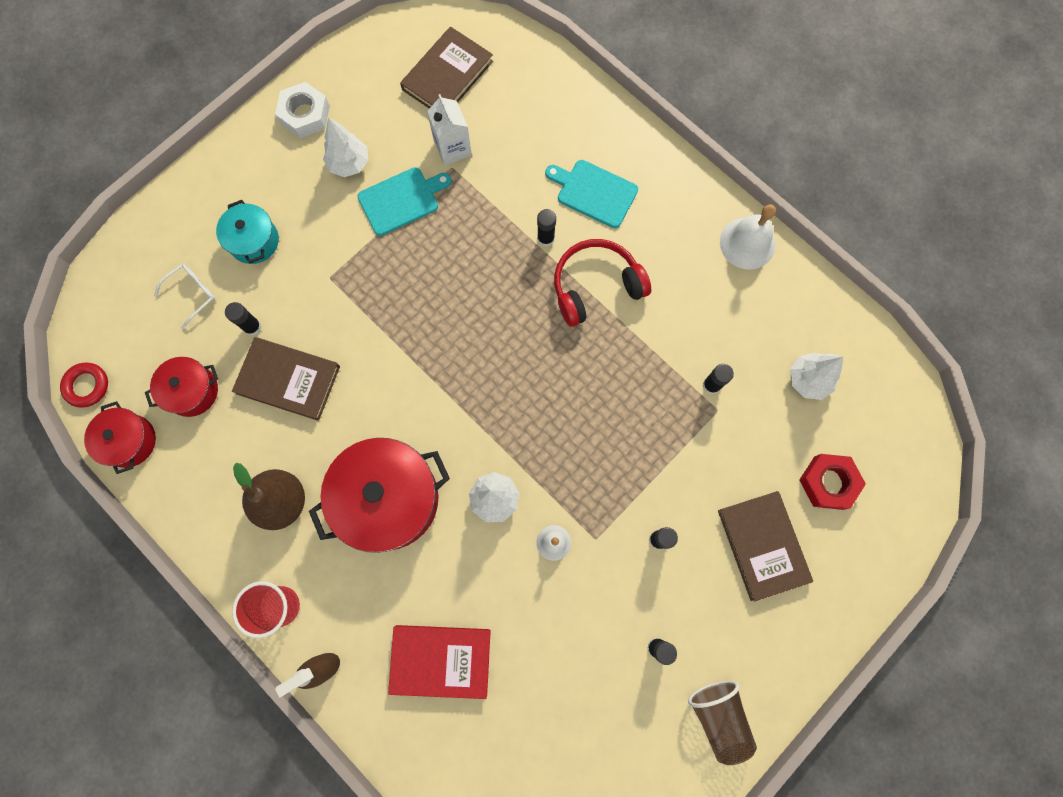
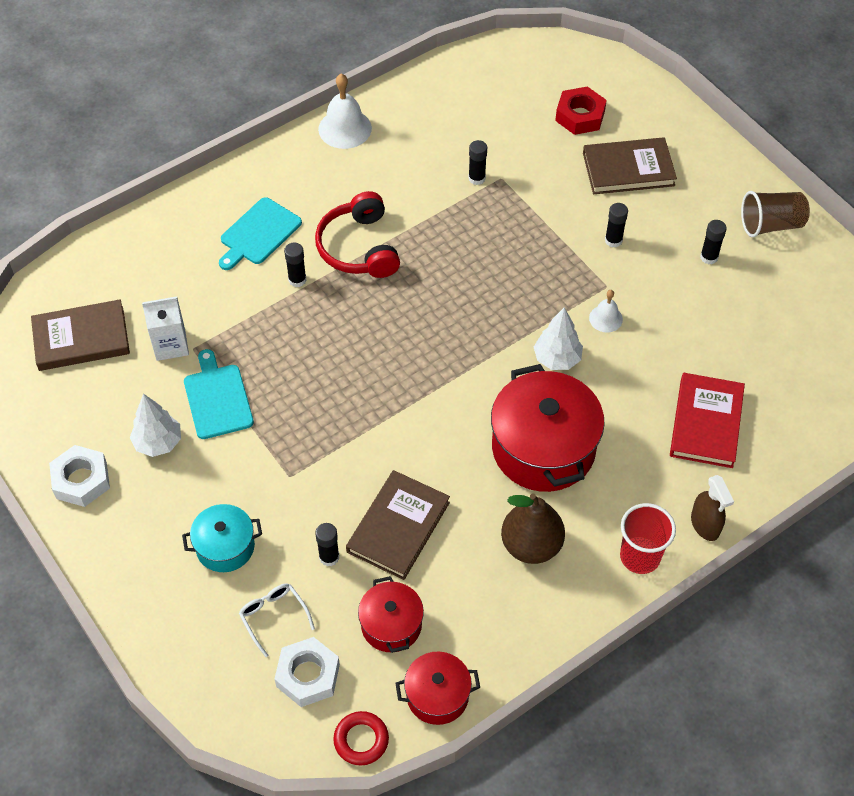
camera: 80 degrees left, 20 degrees down
brown book [400,26,493,108] -> brown book turned 60 degrees counterclockwise [31,300,130,371]
white tree [790,353,843,400] -> none
none -> white nut [275,637,340,707]

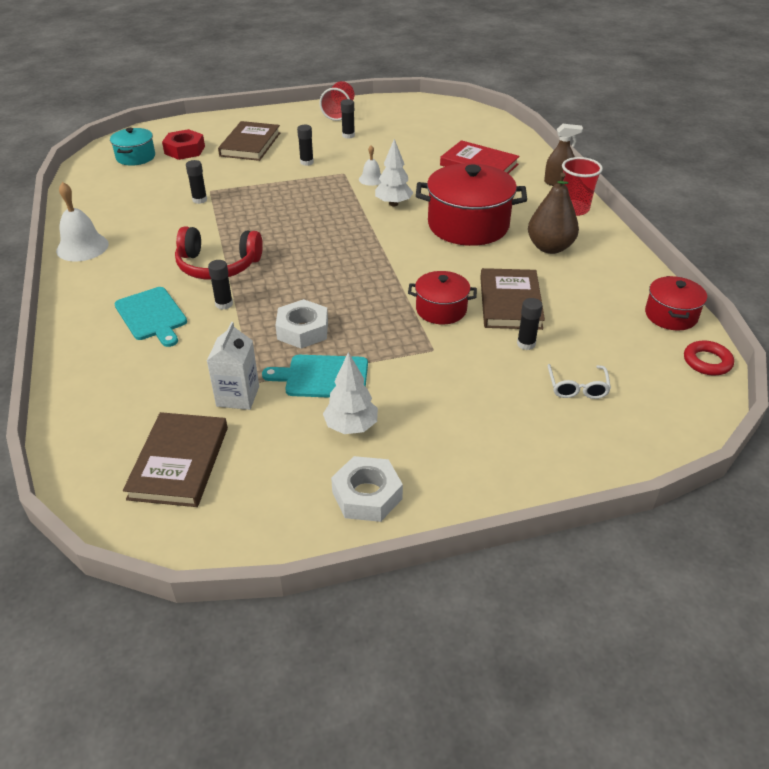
camera: 70 degrees left, 15 degrees down
turquoise pot [182,504,262,572] -> turquoise pot moved to [110,128,155,166]
white glasses [239,583,315,657] -> white glasses turned 75 degrees counterclockwise [547,364,611,399]
white nut [275,637,340,707] -> white nut moved to [275,299,328,348]
brown book [346,470,450,580] -> brown book turned 45 degrees clockwise [480,268,545,330]
red pot [358,576,424,653] -> red pot moved to [408,271,477,324]
brown cup [741,191,810,237] -> red cup [319,81,354,121]

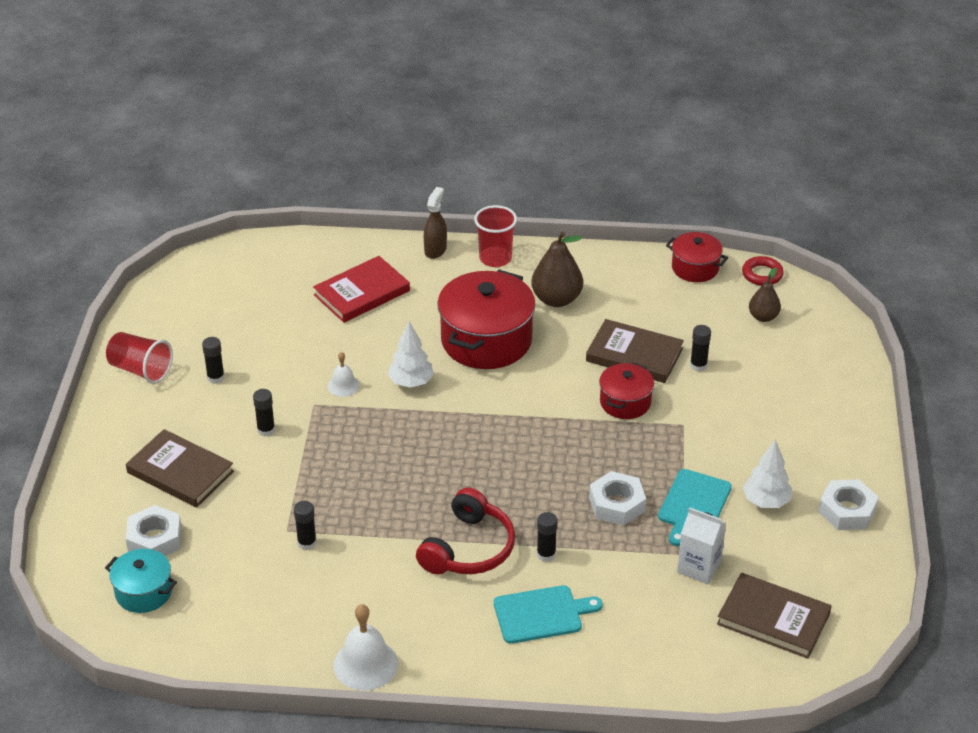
camera: 70 degrees left, 0 degrees up
red nut [162,129,205,160] -> white nut [126,505,182,556]
white glasses [547,364,611,399] -> none
none -> brown pear [749,268,781,322]

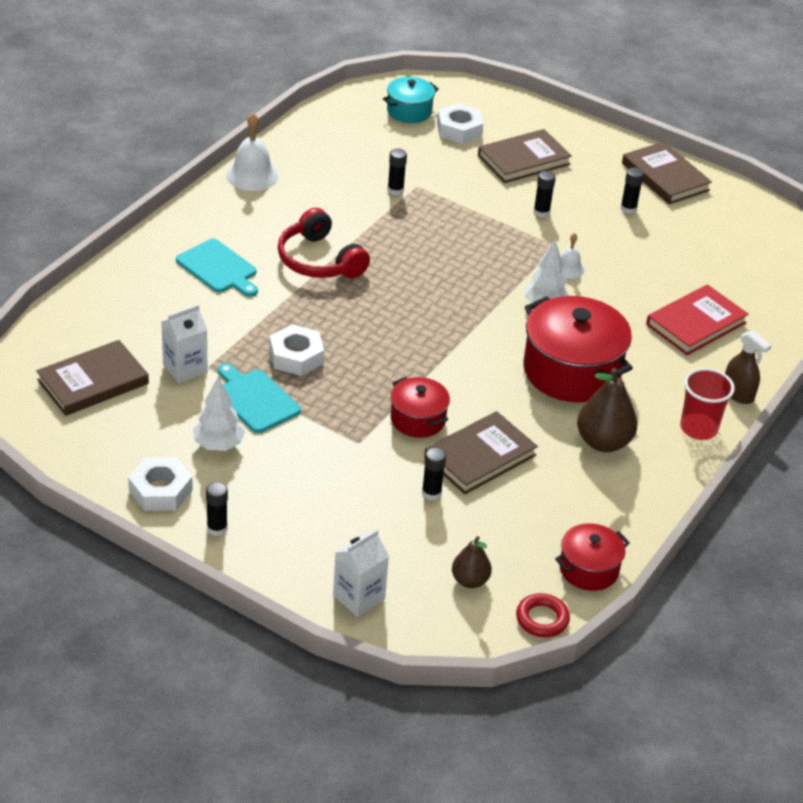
camera: 115 degrees right, 0 degrees up
red cup [106,332,173,384] -> brown book [622,142,712,204]
red book [313,256,410,323] -> red book turned 60 degrees clockwise [646,284,749,355]
turquoise cutting board [494,585,603,644] -> turquoise cutting board turned 60 degrees counterclockwise [176,238,258,297]
black glue stick [537,512,557,562] -> black glue stick moved to [206,482,228,536]
none -> white carton [333,529,389,617]

